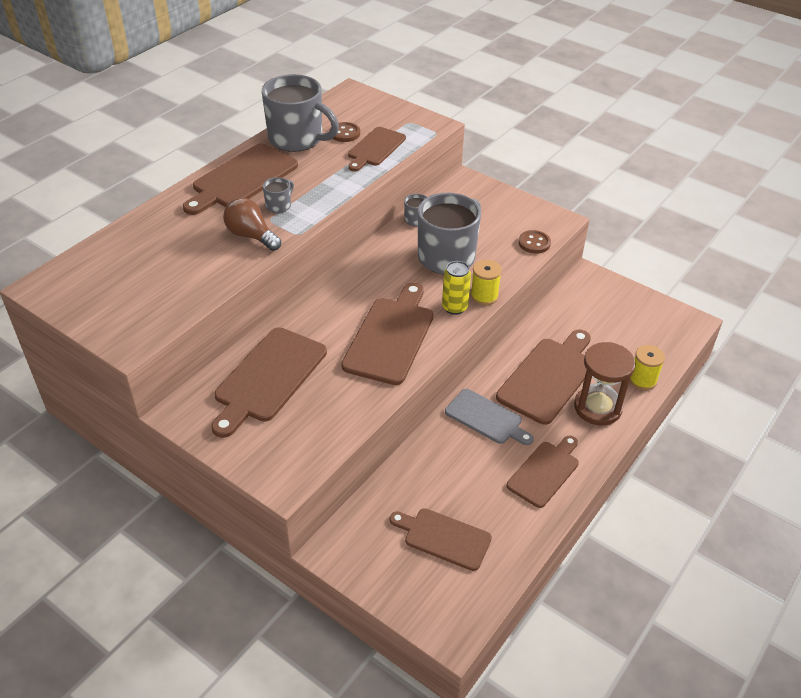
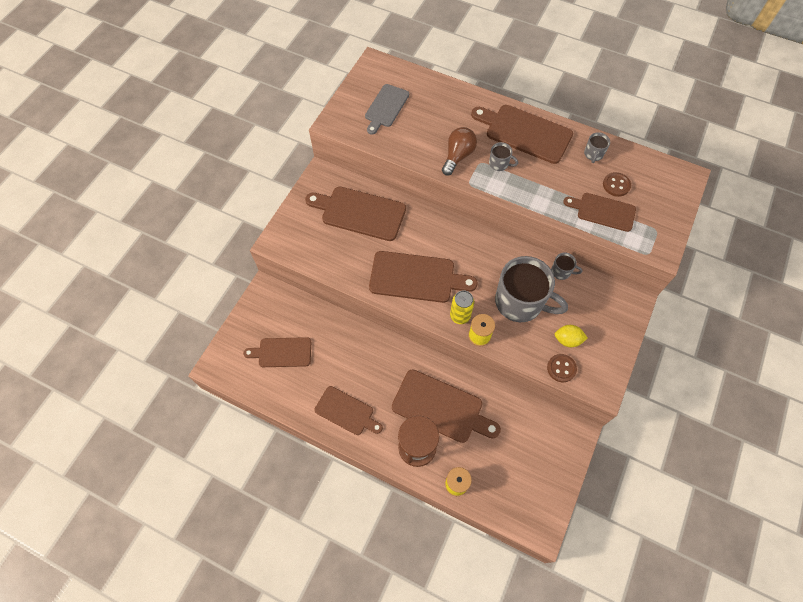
camera: 80 degrees right, 20 degrees up
grey mug [262,74,339,152] -> grey mug [584,132,610,163], size x0.43
brown cutting board [390,508,492,571] -> brown cutting board turned 105 degrees counterclockwise [243,337,311,367]
grey cutting board [445,389,534,445] -> grey cutting board moved to [365,84,409,135]
none -> yellow lemon [555,325,588,347]

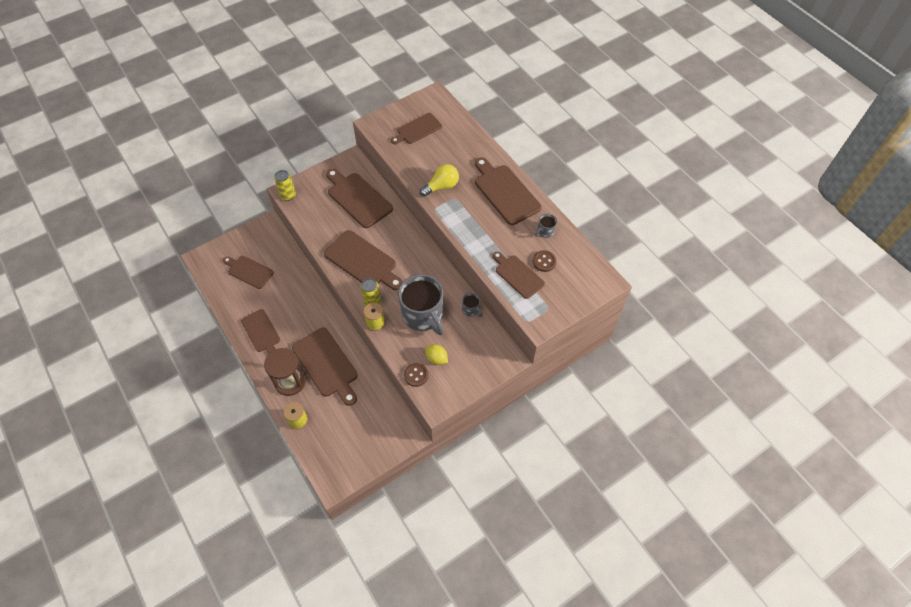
camera: 30 degrees right, 5 degrees down
grey cutting board [365,84,409,135] -> brown cutting board [391,113,442,144]
brown light bulb [442,127,477,176] -> yellow light bulb [420,164,459,197]
grey mug [489,142,518,171] -> none
none -> yellow can [274,170,296,201]

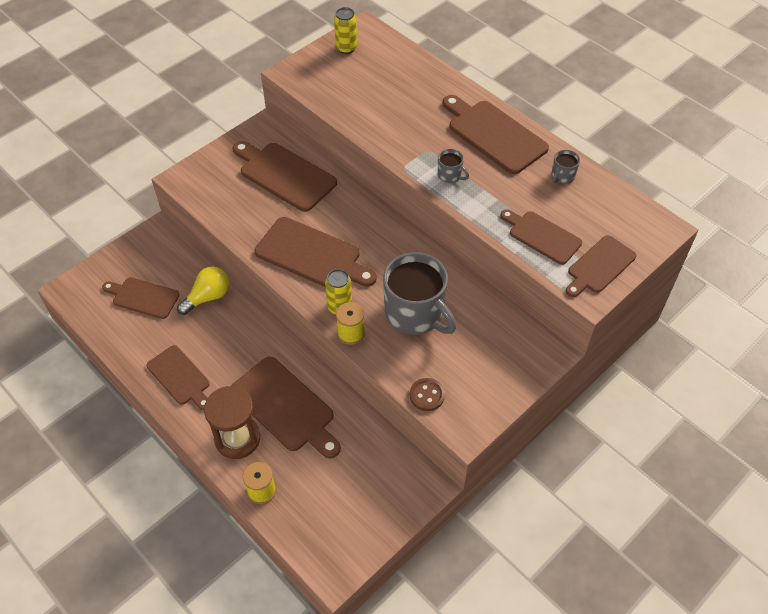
camera: 10 degrees left, 5 degrees down
yellow can [274,170,296,201] -> yellow can moved to [334,7,357,54]
brown cutting board [391,113,442,144] -> brown cutting board moved to [566,235,637,297]
yellow light bulb [420,164,459,197] -> yellow light bulb moved to [177,267,229,315]
yellow lemon [425,344,448,365] -> none
grey mug [462,293,483,317] -> grey mug moved to [438,149,469,183]
brown button [533,250,557,272] -> none

